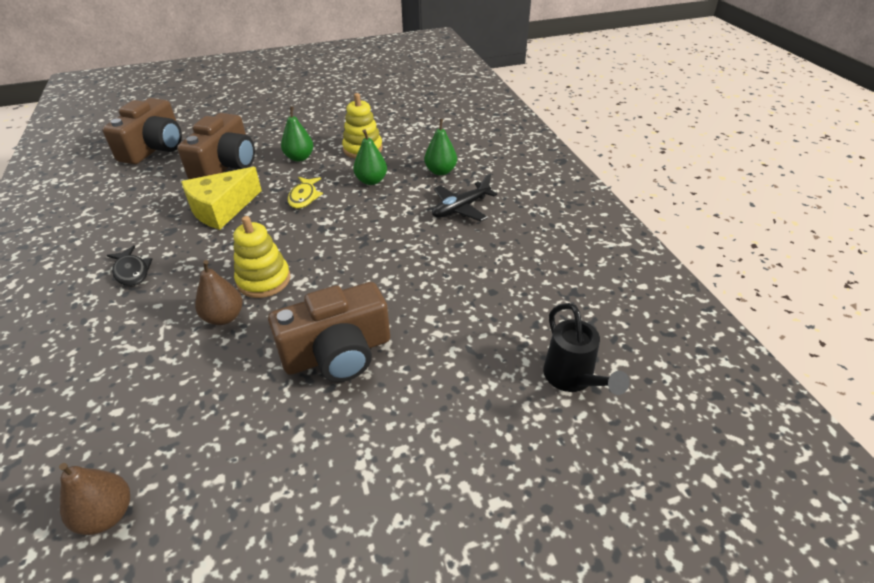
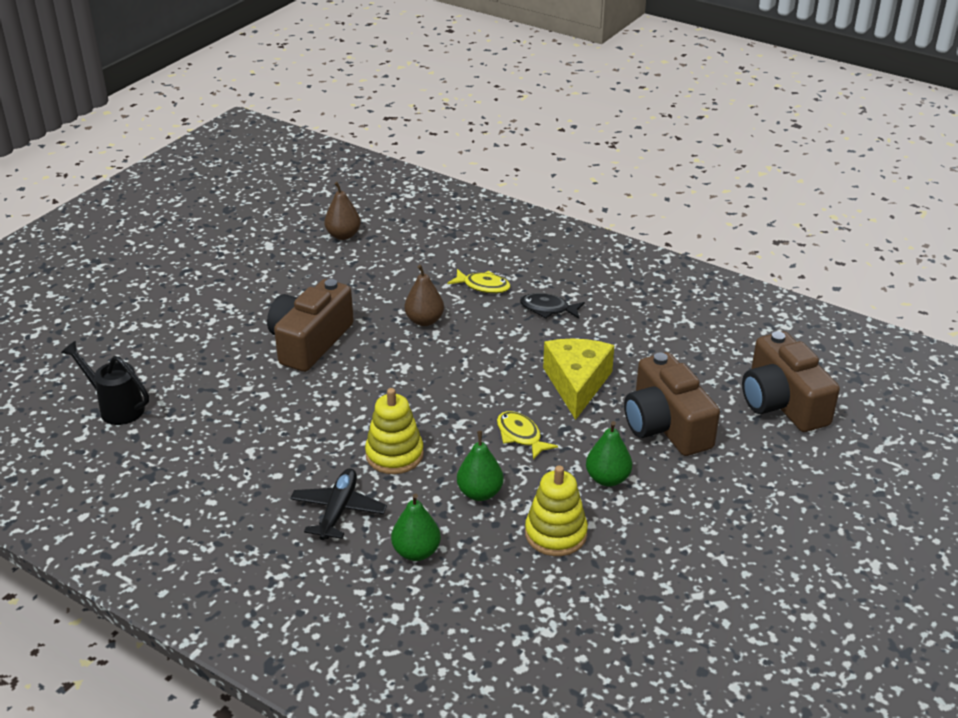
camera: 140 degrees right, 5 degrees down
yellow stacking toy [233,216,291,298] -> yellow stacking toy moved to [365,388,424,474]
none -> yellow fish [448,269,511,293]

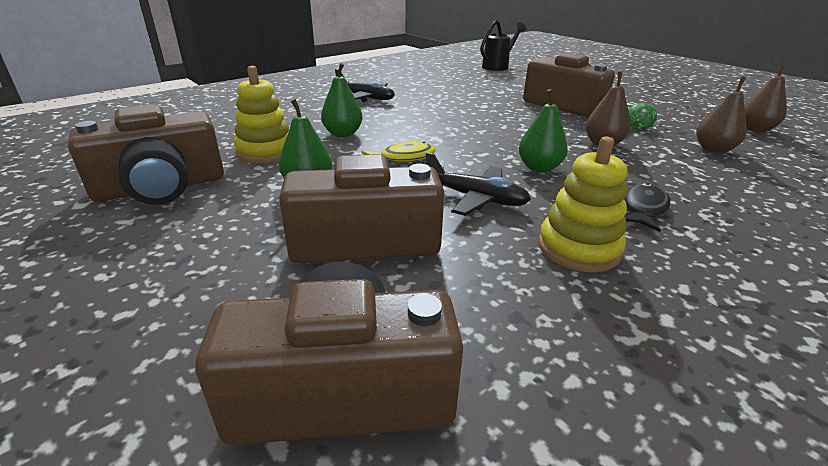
camera: 105 degrees right, 5 degrees down
yellow stacking toy [365,388,424,474] -> yellow stacking toy moved to [538,137,628,272]
green pear [391,493,441,561] -> green pear moved to [519,89,568,173]
yellow fish [448,269,511,293] -> none
yellow cheese [543,339,614,420] -> black plane [426,152,531,216]
none -> brown camera [68,104,224,205]
none -> green spinning top [628,103,657,130]
none -> brown pear [696,77,747,153]

